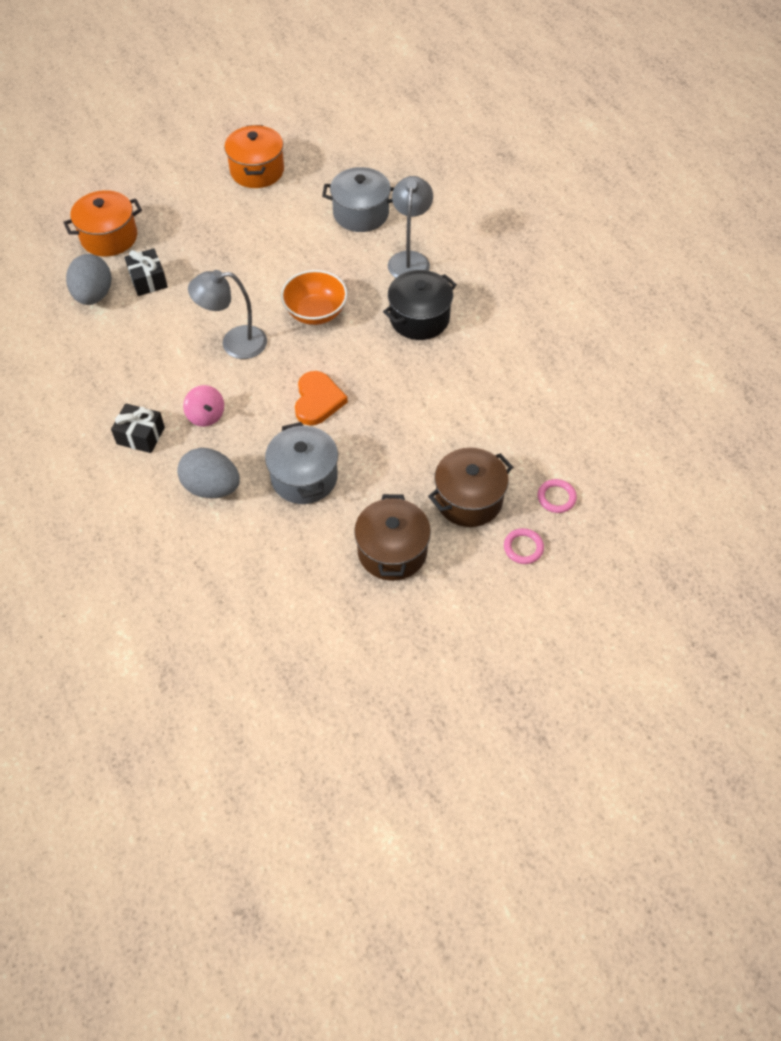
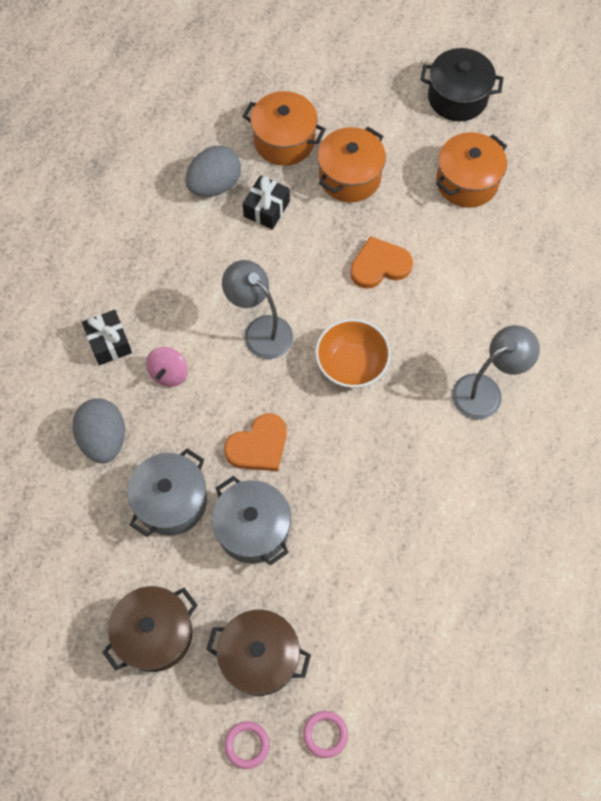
camera: 50 degrees right, 10 degrees up
grey pot [322,167,395,232] -> grey pot moved to [212,476,291,566]
black pot [383,270,457,340] -> black pot moved to [420,48,504,122]
none -> orange pot [318,127,386,202]
none -> orange heart [350,236,413,289]

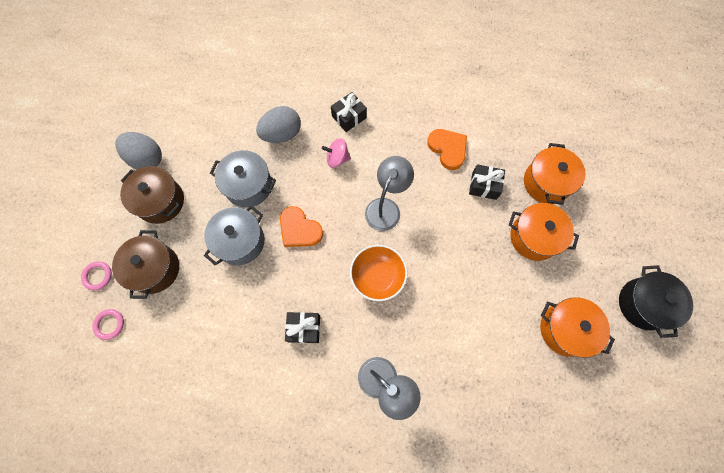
camera: 75 degrees right, 5 degrees up
grey egg [185,146,241,197] -> grey egg moved to [115,132,162,169]
orange heart [350,236,413,289] -> orange heart moved to [427,129,467,170]
none -> black gift [285,312,320,343]

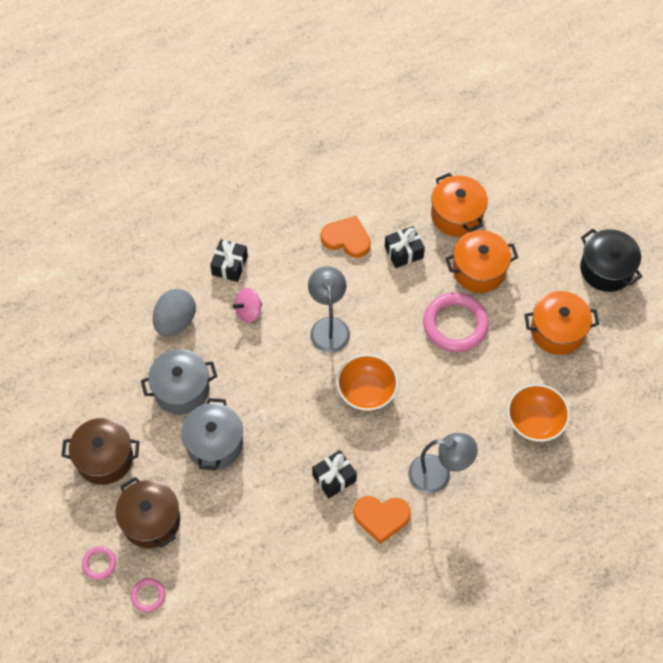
camera: 35 degrees left, 10 degrees down
grey egg [115,132,162,169] -> none
orange heart [280,206,323,247] -> orange heart moved to [353,496,411,544]
none -> pink ring [423,292,489,352]
none -> orange bowl [507,384,570,442]

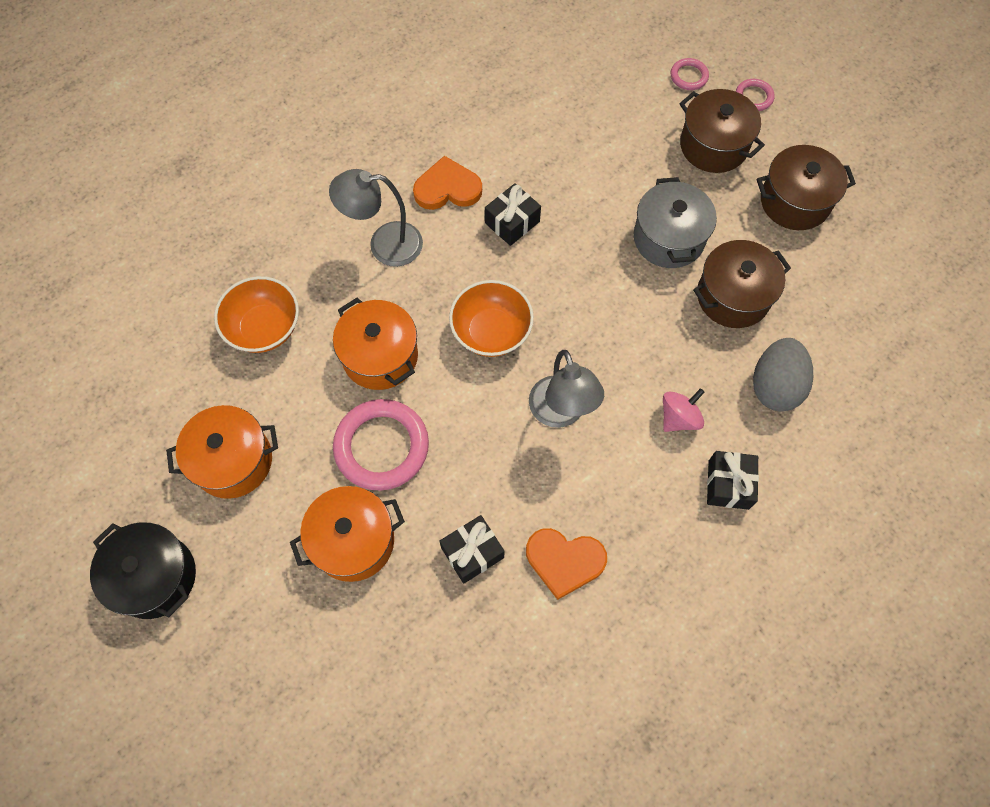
camera: 170 degrees right, 5 degrees up
grey pot [141,349,217,414] -> brown pot [693,240,791,328]
orange pot [431,173,488,237] -> orange pot moved to [333,298,418,390]

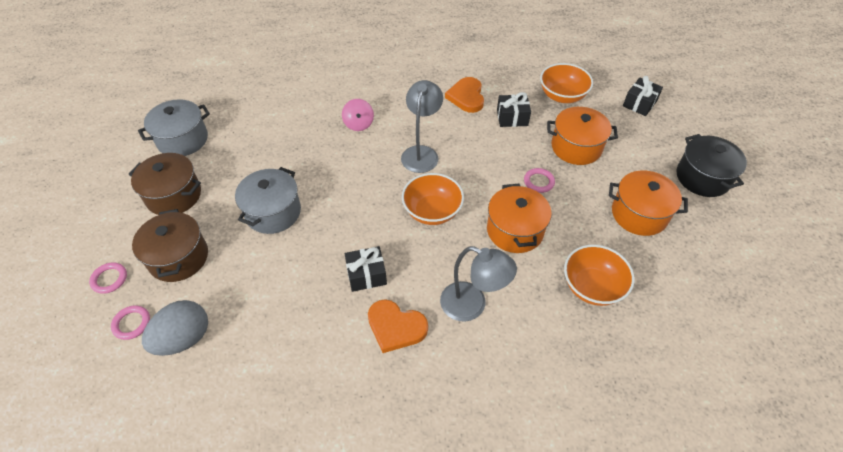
camera: 150 degrees left, 15 degrees down
pink ring [333,399,429,491] -> pink ring [524,168,555,193], size x0.48
orange heart [526,528,607,600] -> orange heart turned 135 degrees counterclockwise [445,77,484,113]
pink spinning top [663,388,705,432] -> pink spinning top turned 90 degrees counterclockwise [342,99,374,131]
brown pot [693,240,791,328] -> none
black gift [707,451,759,510] -> black gift moved to [623,76,663,116]
grey egg [753,338,813,412] -> grey egg moved to [142,300,208,356]
none -> grey pot [138,99,210,156]
none -> orange bowl [540,63,593,103]

